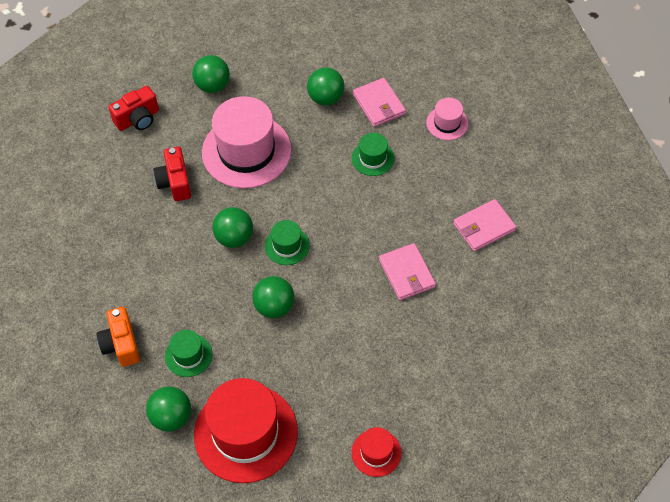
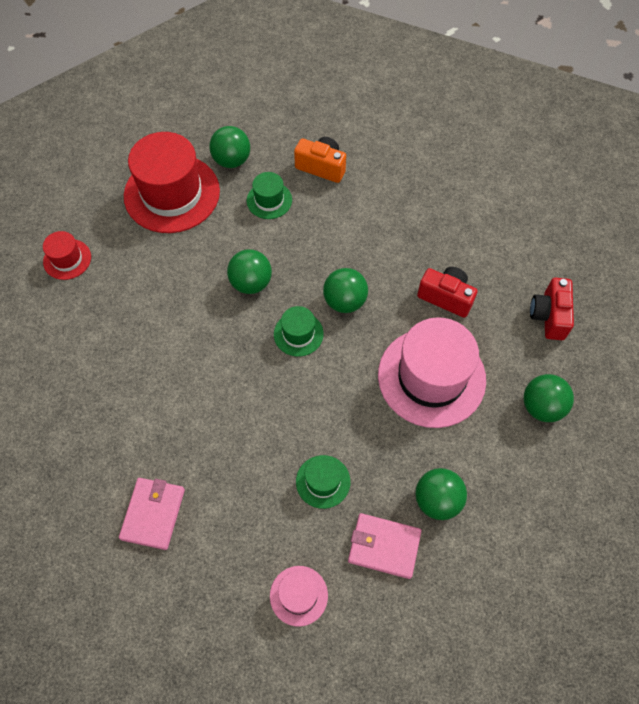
camera: 130 degrees right, 5 degrees up
pink wallet [379,243,436,300] -> none

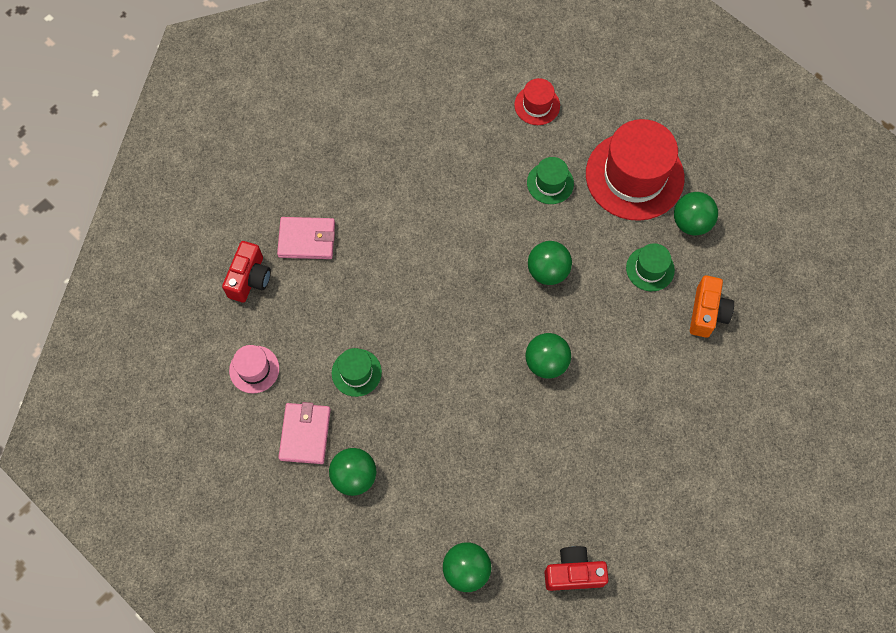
camera: 80 degrees right, 5 degrees up
green hat [274,306,324,357] -> green hat moved to [527,157,574,204]
pink hat [378,317,486,428] -> none
red camera [417,267,478,318] -> red camera moved to [222,241,271,303]

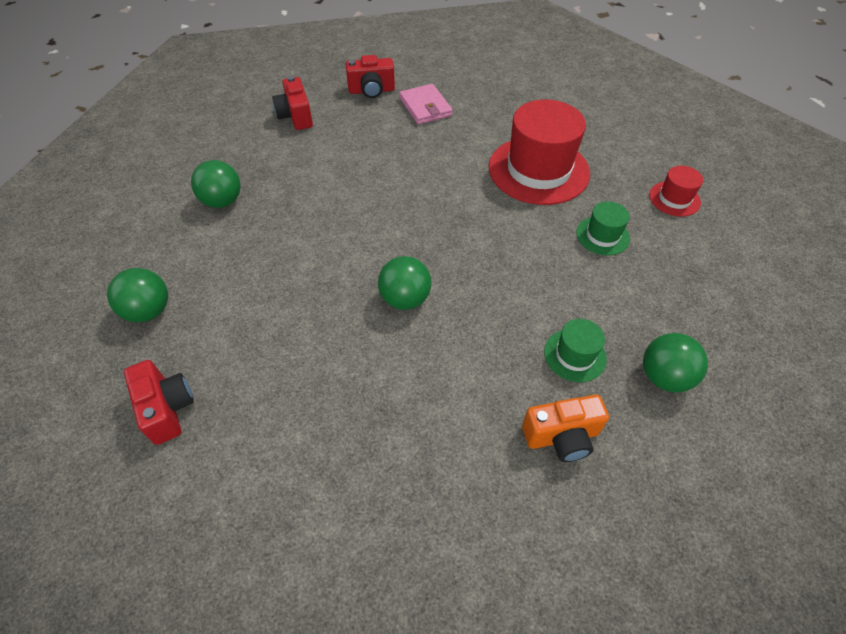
camera: 65 degrees right, 15 degrees down
pink hat [229,345,279,393] -> red camera [272,76,313,130]
pink wallet [278,402,331,464] -> none
green hat [332,348,382,397] -> none
green ball [528,241,572,285] -> none
red hat [586,119,684,221] -> red hat moved to [489,99,590,205]

